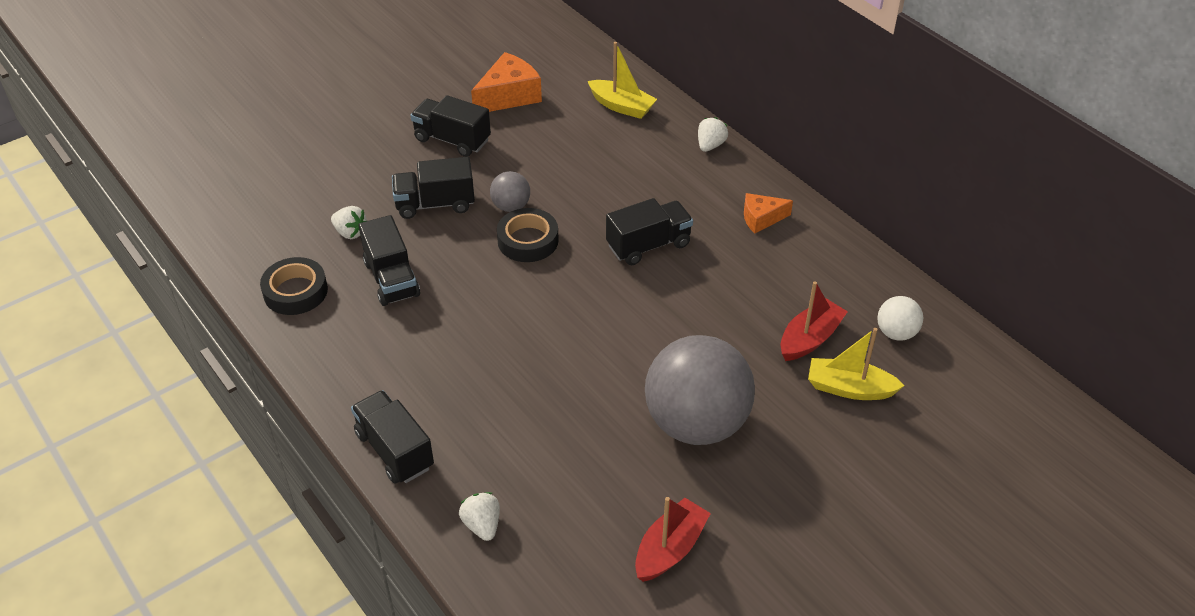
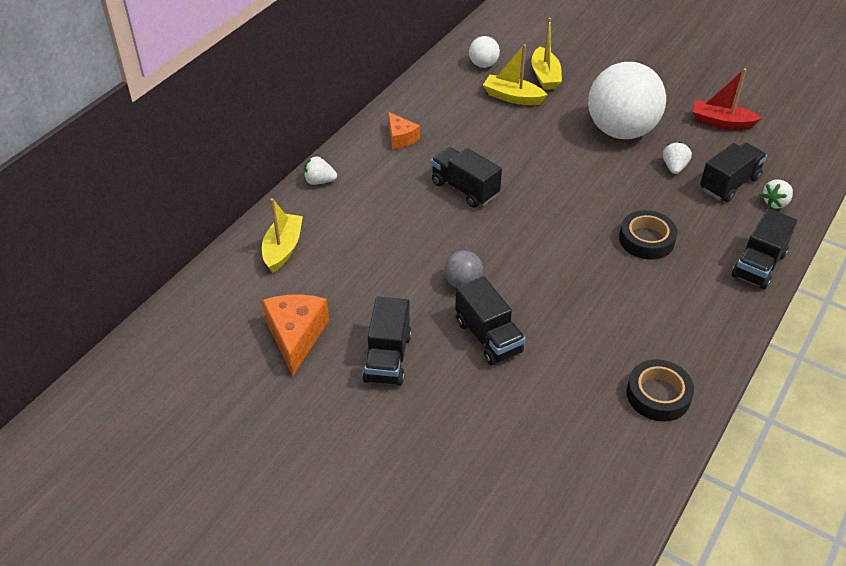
camera: 110 degrees left, 0 degrees up
white strawberry [331,206,367,239] -> white strawberry moved to [663,142,692,174]
black truck [359,215,420,306] -> black truck moved to [700,142,767,202]
orange cheese [471,52,542,112] -> orange cheese turned 60 degrees clockwise [262,294,329,376]
black tape [497,208,559,262] -> black tape moved to [619,210,677,260]
grey ball [645,335,755,445] -> white ball [588,62,666,139]
red boat [780,281,848,361] -> yellow boat [483,44,547,105]

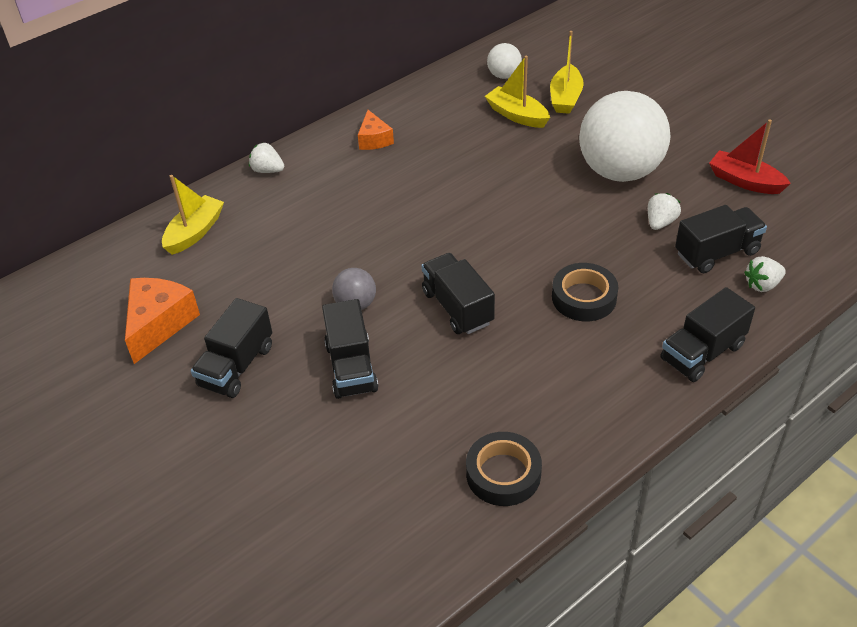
camera: 20 degrees right, 0 degrees up
black truck [431,147,502,208] -> black truck moved to [421,253,495,334]

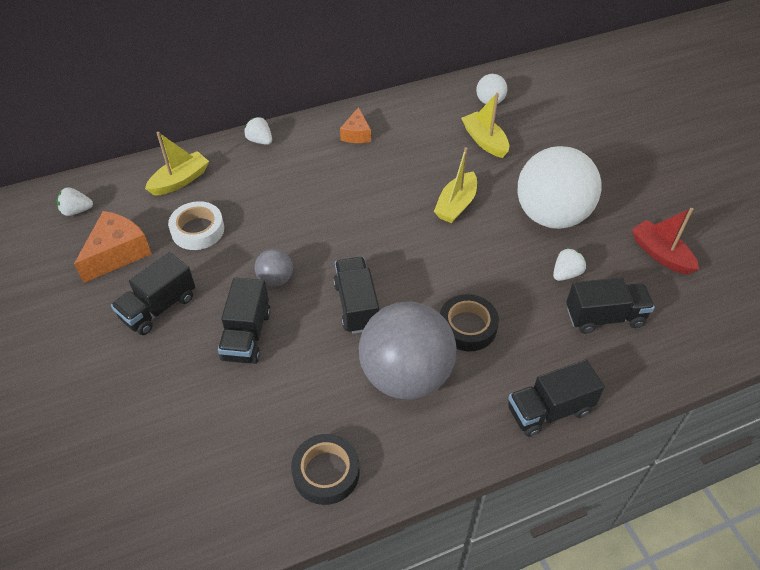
camera: 15 degrees right, 5 degrees up
yellow boat [550,31,584,114] -> yellow boat moved to [434,147,477,223]
white strawberry [744,256,786,292] -> white strawberry moved to [57,187,93,216]
none -> white tape [168,201,224,250]
none -> grey ball [359,301,457,400]

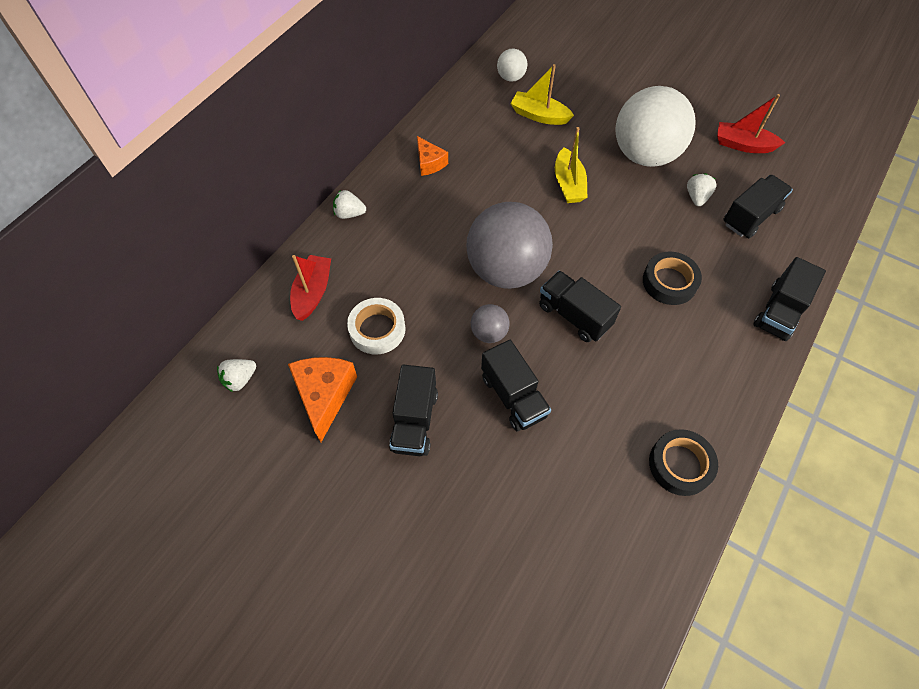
camera: 35 degrees left, 10 degrees up
yellow boat [145,132,209,196] -> red boat [290,255,331,321]
grey ball [359,301,457,400] -> grey ball moved to [466,202,553,289]

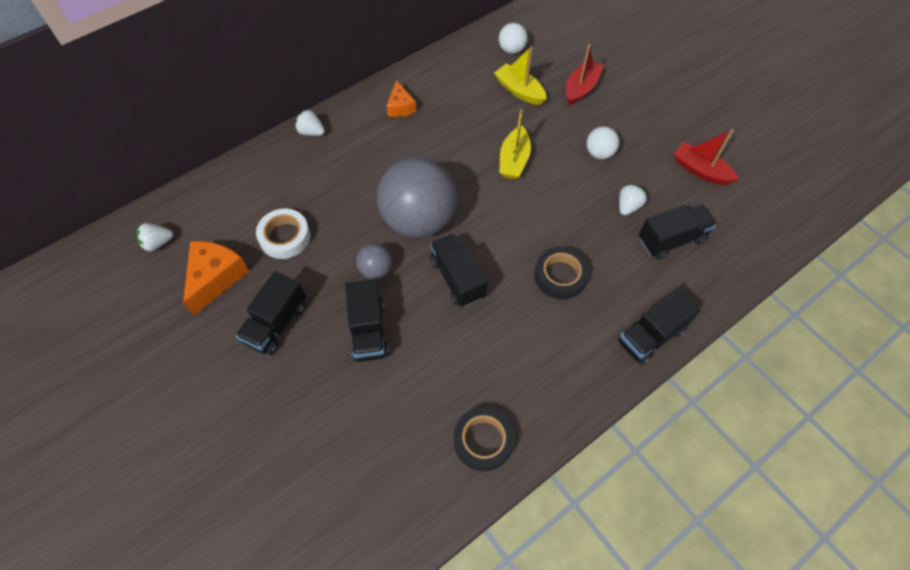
camera: 20 degrees right, 0 degrees up
red boat [290,255,331,321] -> red boat moved to [566,44,604,105]
white ball [615,86,695,167] -> white ball [586,126,619,159], size x0.44

